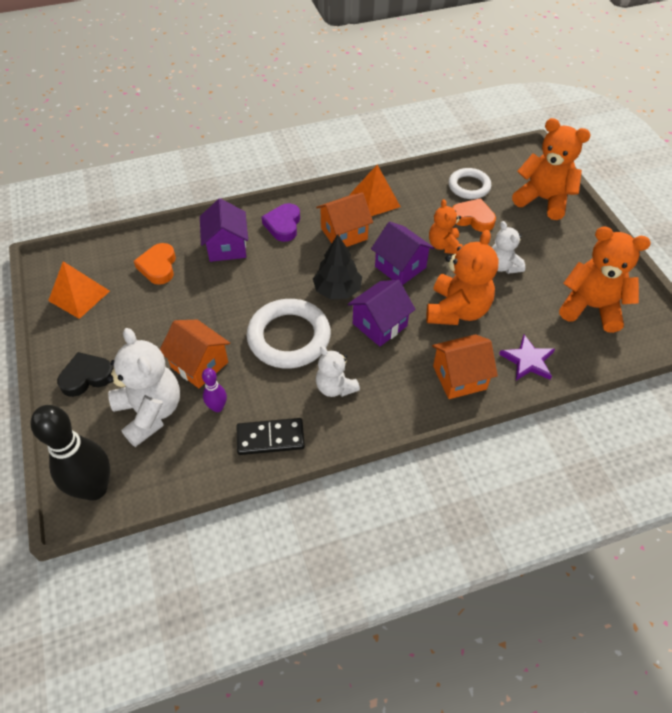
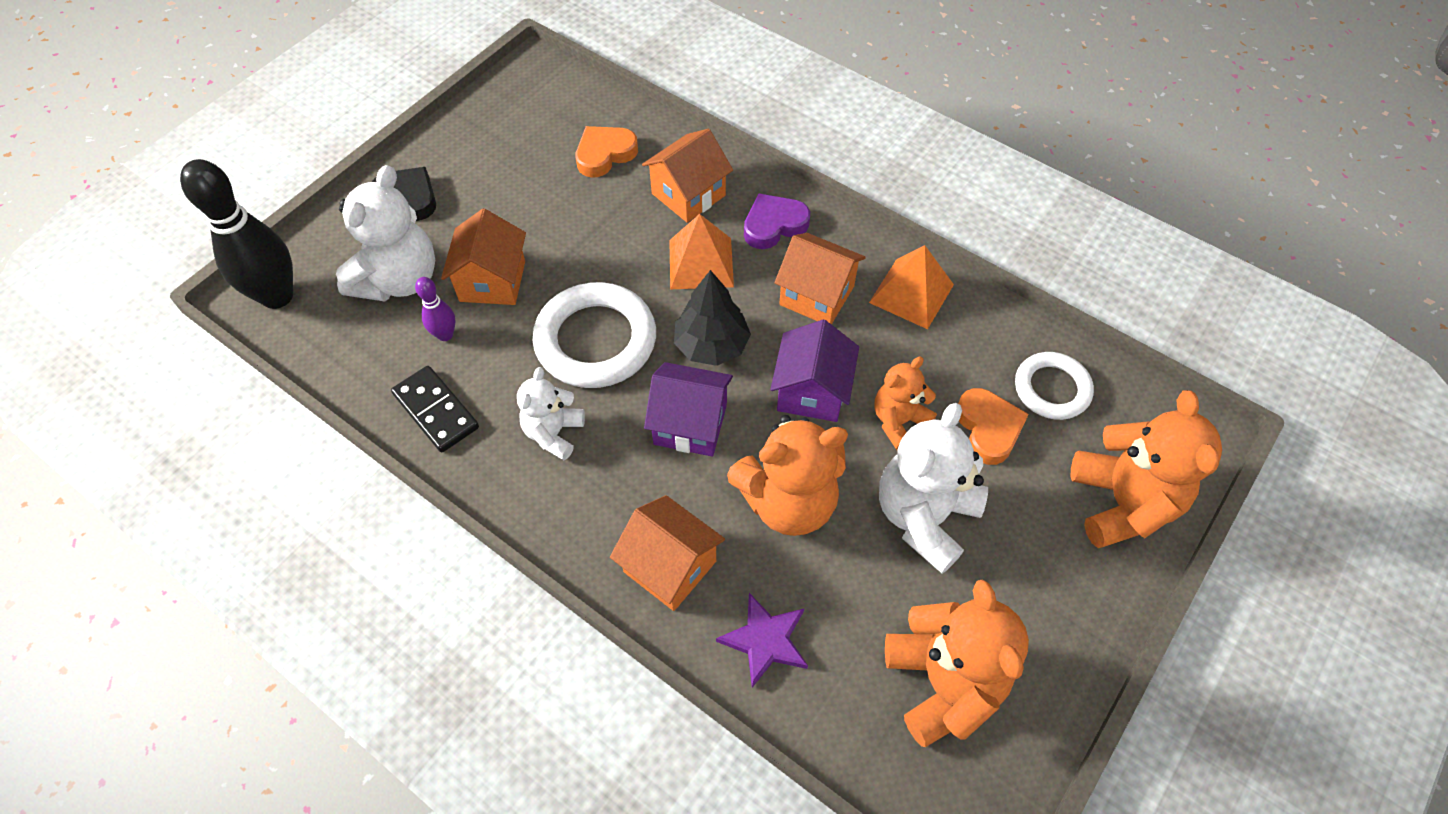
camera: 55 degrees right, 5 degrees up
orange pyramid [48,261,110,319] -> orange pyramid moved to [669,214,734,289]
purple house [200,198,248,262] -> orange house [642,129,733,223]
white teddy bear [492,221,525,274] -> white teddy bear [879,403,988,574], size x1.70

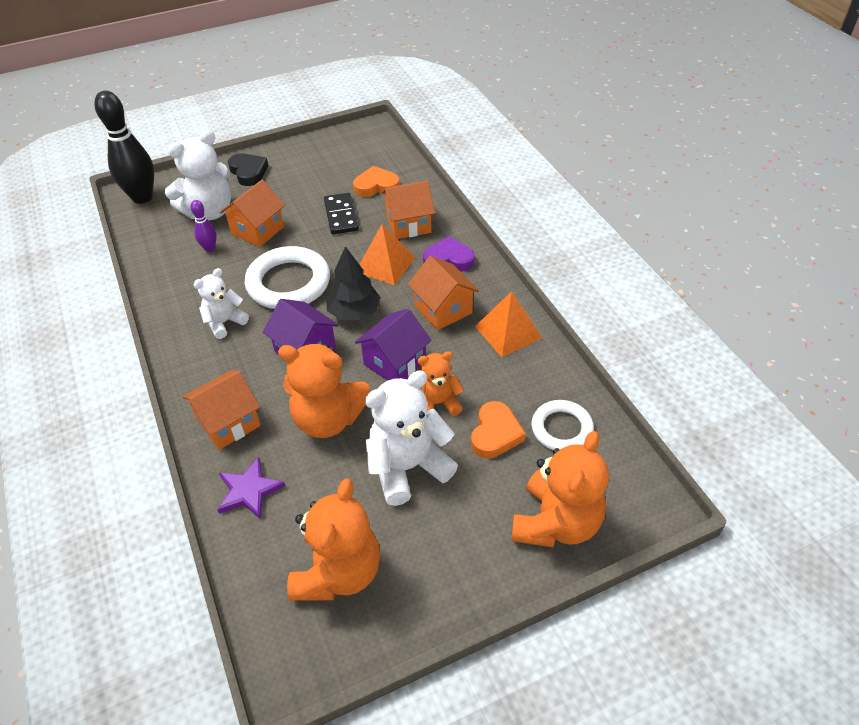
camera: 30 degrees right, 10 degrees down
black domino [391,366,479,452] -> black domino moved to [324,193,359,234]
orange house [610,495,725,611] -> orange house turned 75 degrees clockwise [183,370,261,450]

